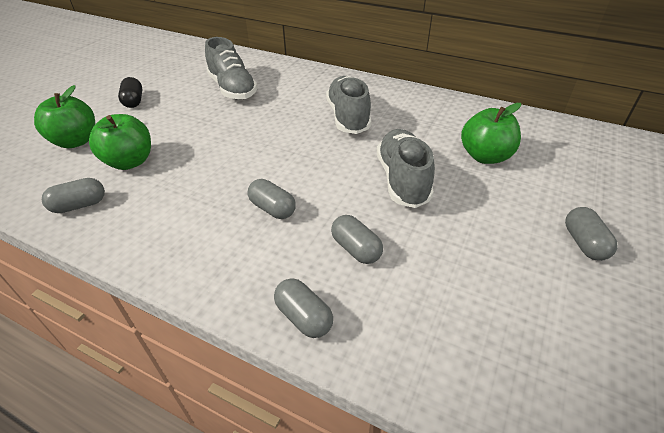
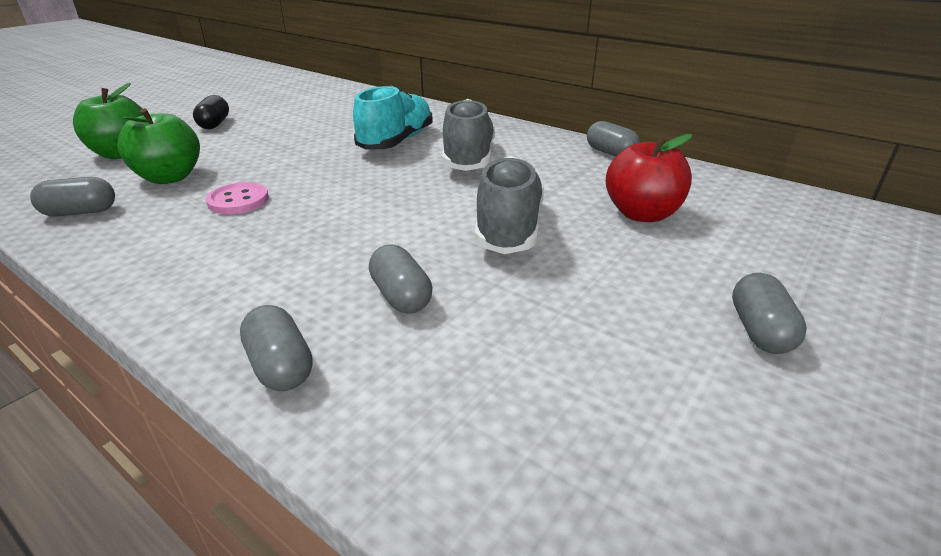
camera: 10 degrees right, 10 degrees down
grey shoe [205,37,258,100] -> none
grey capsule [248,179,296,219] -> grey capsule moved to [587,121,640,157]
green apple [461,103,521,164] -> red apple [606,134,692,222]
none -> pink button [206,182,269,215]
none -> turquoise shoe [353,85,433,150]

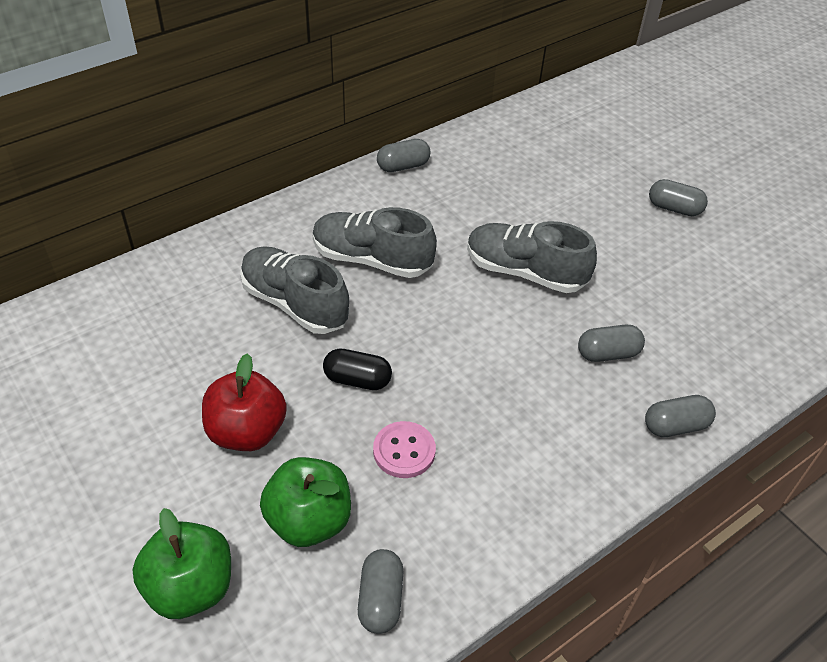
camera: 75 degrees left, 15 degrees up
black capsule [193,95,229,129] -> black capsule moved to [323,349,392,390]
turquoise shoe [353,85,433,150] -> grey shoe [240,246,349,334]
red apple [606,134,692,222] -> red apple moved to [202,353,287,451]

